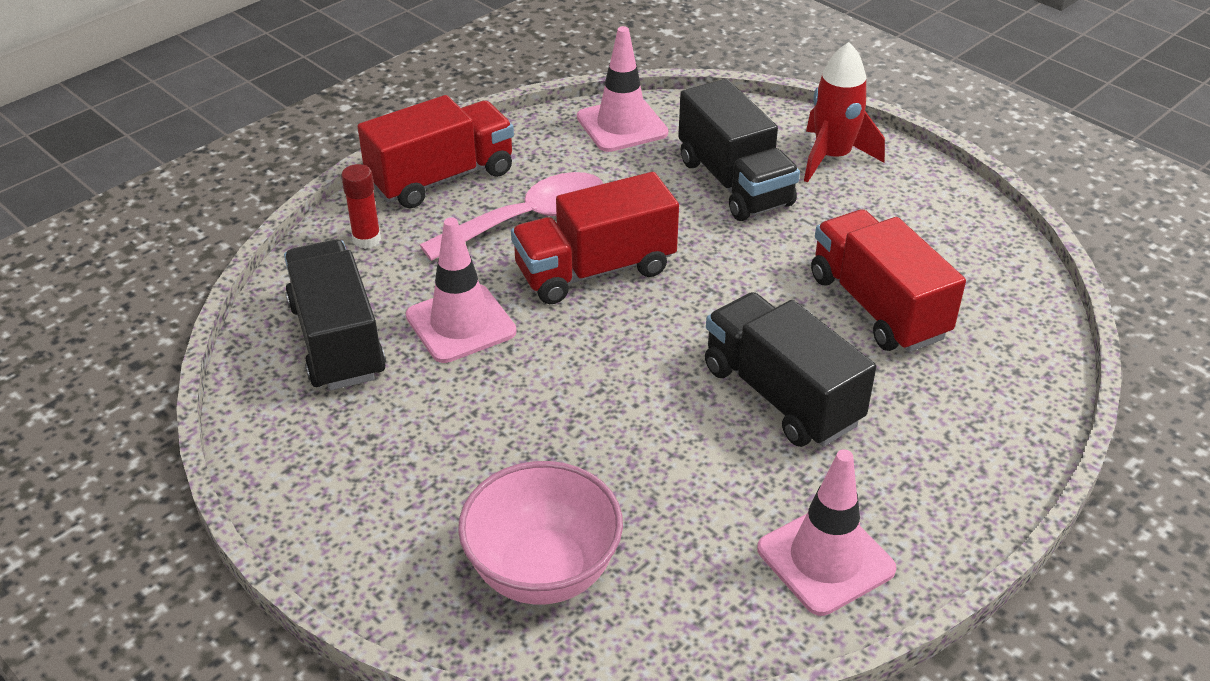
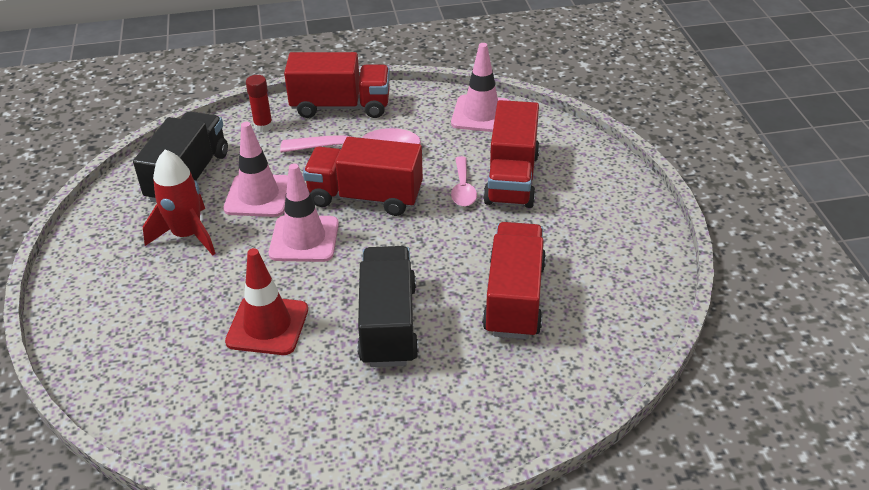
camera: 35 degrees right, 0 degrees up
pink bowl [458,461,623,605] -> none
black truck [678,79,800,221] -> red truck [483,100,540,208]
pink traffic cone [757,449,897,616] -> pink traffic cone moved to [269,163,339,262]
red rocket [804,42,885,183] -> red rocket moved to [143,150,216,256]
none -> red traffic cone [225,248,308,355]
none -> pink spoon [451,156,477,207]

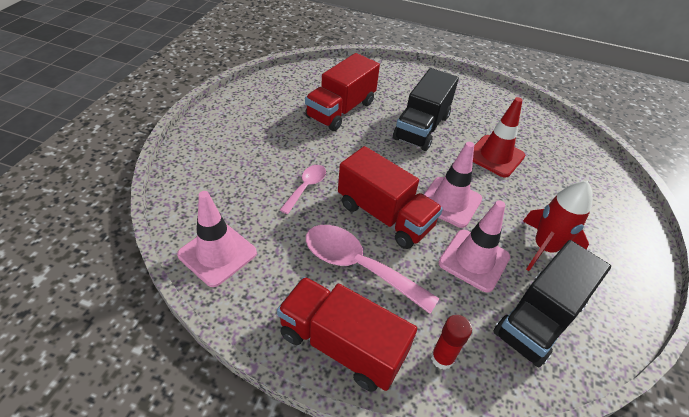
camera: 155 degrees left, 5 degrees up
red truck [483,100,540,208] -> none

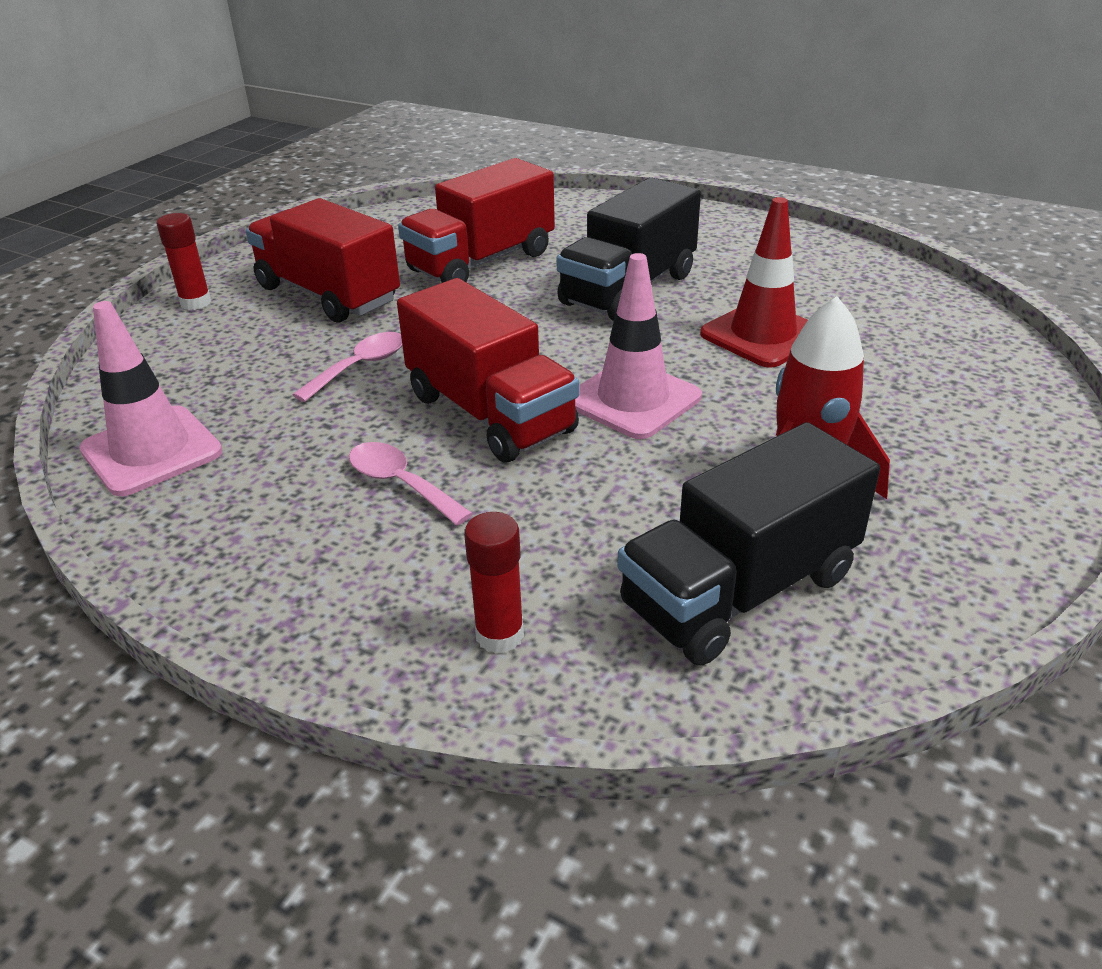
camera: 15 degrees right, 10 degrees down
red truck [277,277,417,392] -> red truck moved to [246,198,400,322]
pink spoon [306,225,439,314] -> pink spoon [349,442,473,526], size x0.56
pink traffic cone [439,200,510,292] -> none
none -> red glue stick [157,213,212,310]

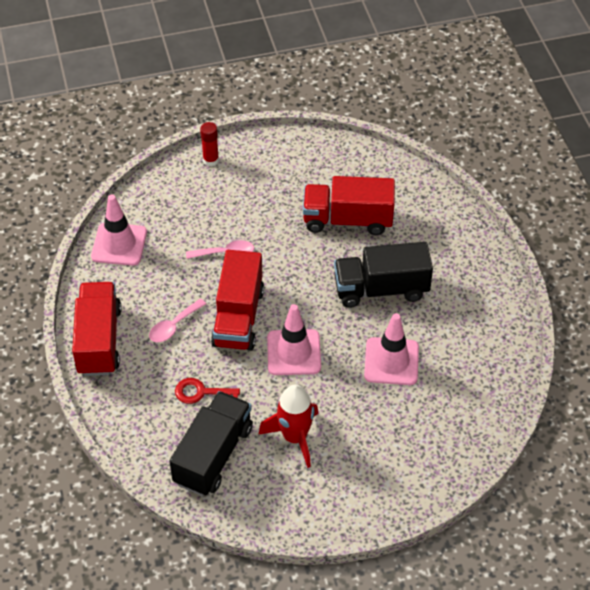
camera: 45 degrees right, 15 degrees up
red truck [246,198,400,322] -> red truck moved to [72,282,122,376]
pink spoon [349,442,473,526] -> pink spoon turned 135 degrees counterclockwise [149,298,206,342]
red glue stick [464,512,524,654] -> none
black truck [617,422,880,665] -> black truck turned 105 degrees clockwise [169,391,253,496]
red traffic cone [700,197,808,368] -> pink traffic cone [364,313,419,385]
none -> red key [175,378,240,404]

